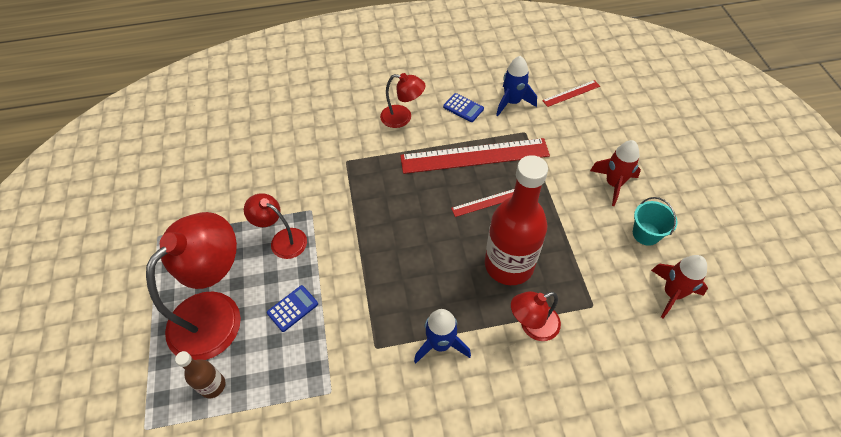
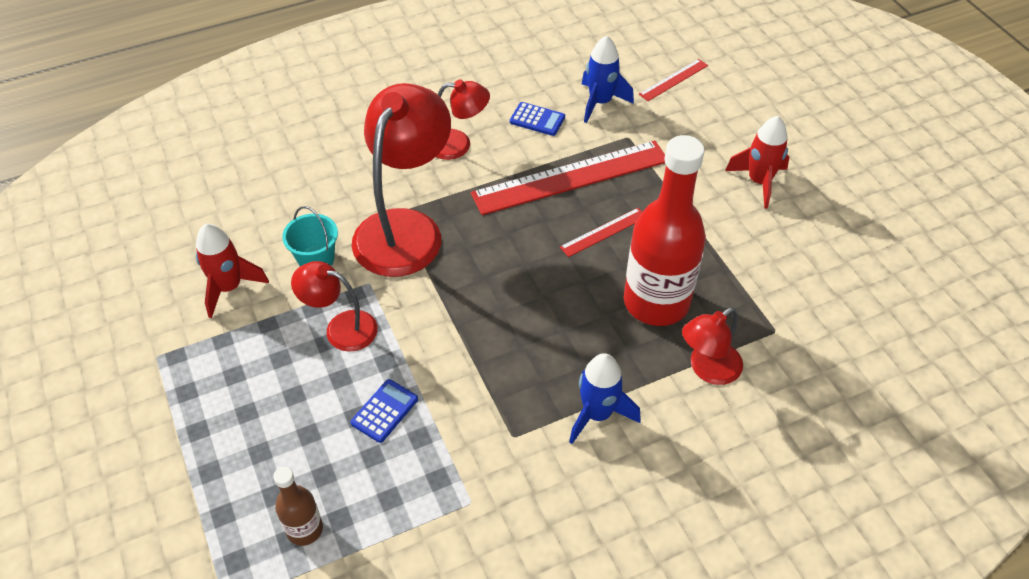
camera: 15 degrees left, 5 degrees down
red lamp [146,212,241,360] -> red lamp moved to [352,83,451,277]
turquoise bucket [633,197,678,246] -> turquoise bucket moved to [282,206,338,266]
red rocket [651,255,708,318] -> red rocket moved to [196,224,269,318]

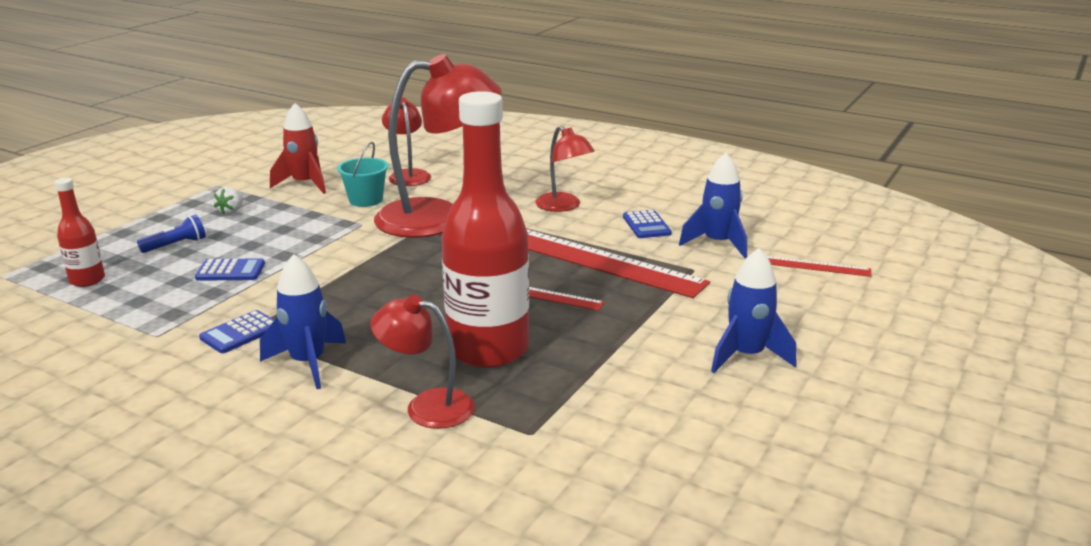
camera: 55 degrees right, 25 degrees down
brown bottle [273,467,323,546] -> red bottle [54,178,105,287]
red lamp [291,261,378,352] -> red lamp moved to [382,97,431,186]
red rocket [725,116,790,209] -> blue rocket [711,248,797,373]
none -> blue flashlight [137,215,206,253]
none -> blue calculator [199,310,274,353]
none -> white strawberry [214,187,243,215]

